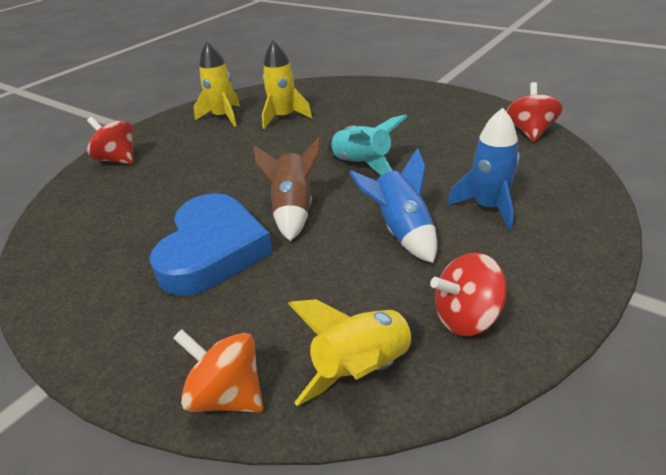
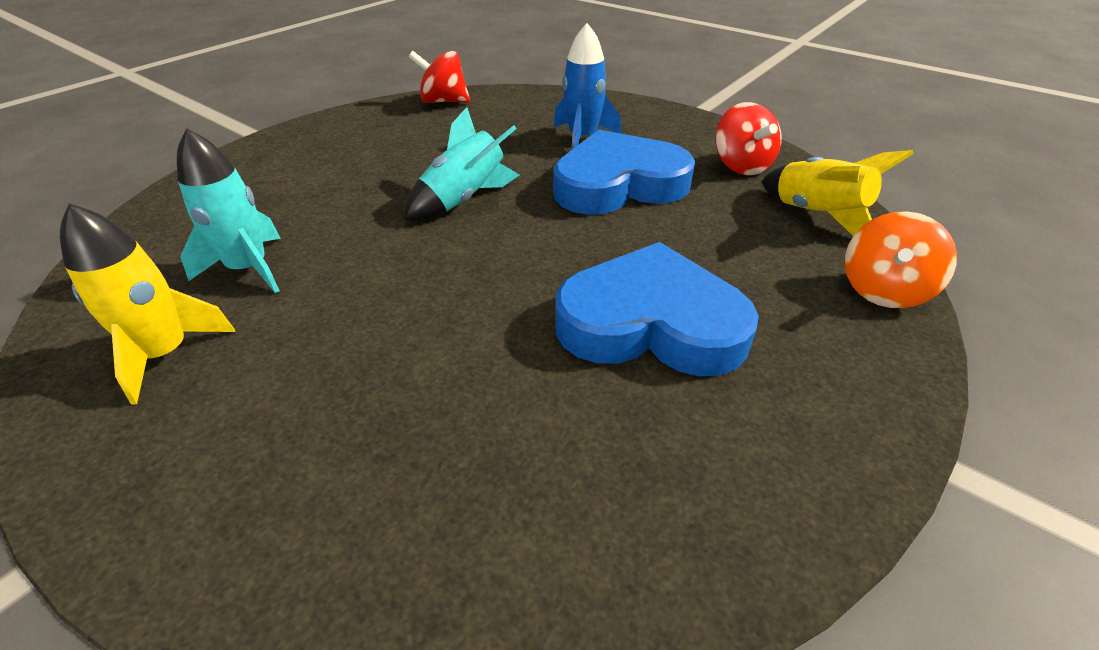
camera: 90 degrees left, 5 degrees up
red spinning top [87,117,134,164] -> none
brown rocket [253,136,321,241] -> none
yellow rocket [262,40,312,129] -> turquoise rocket [177,128,281,293]
blue rocket [349,148,437,263] -> blue heart [553,130,695,215]

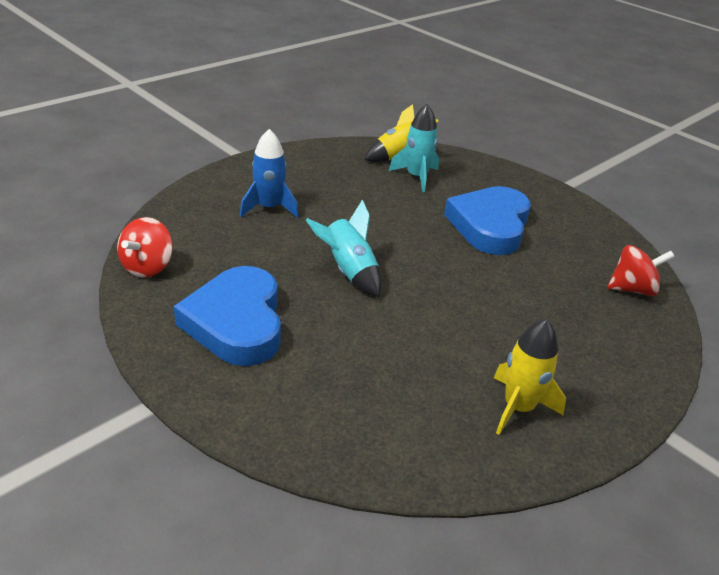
camera: 85 degrees left, 5 degrees down
turquoise rocket [177,128,281,293] -> turquoise rocket moved to [389,104,439,192]
blue heart [553,130,695,215] -> blue heart moved to [174,266,281,366]
red spinning top [715,102,782,175] -> red spinning top moved to [607,245,675,296]
orange spinning top [845,211,957,308] -> none

